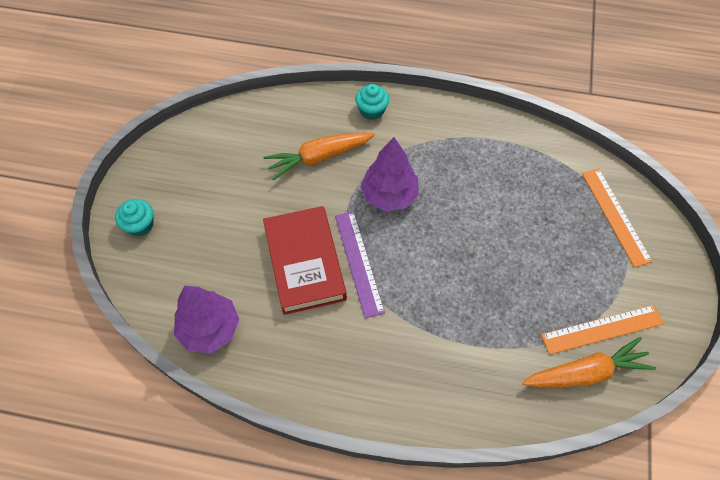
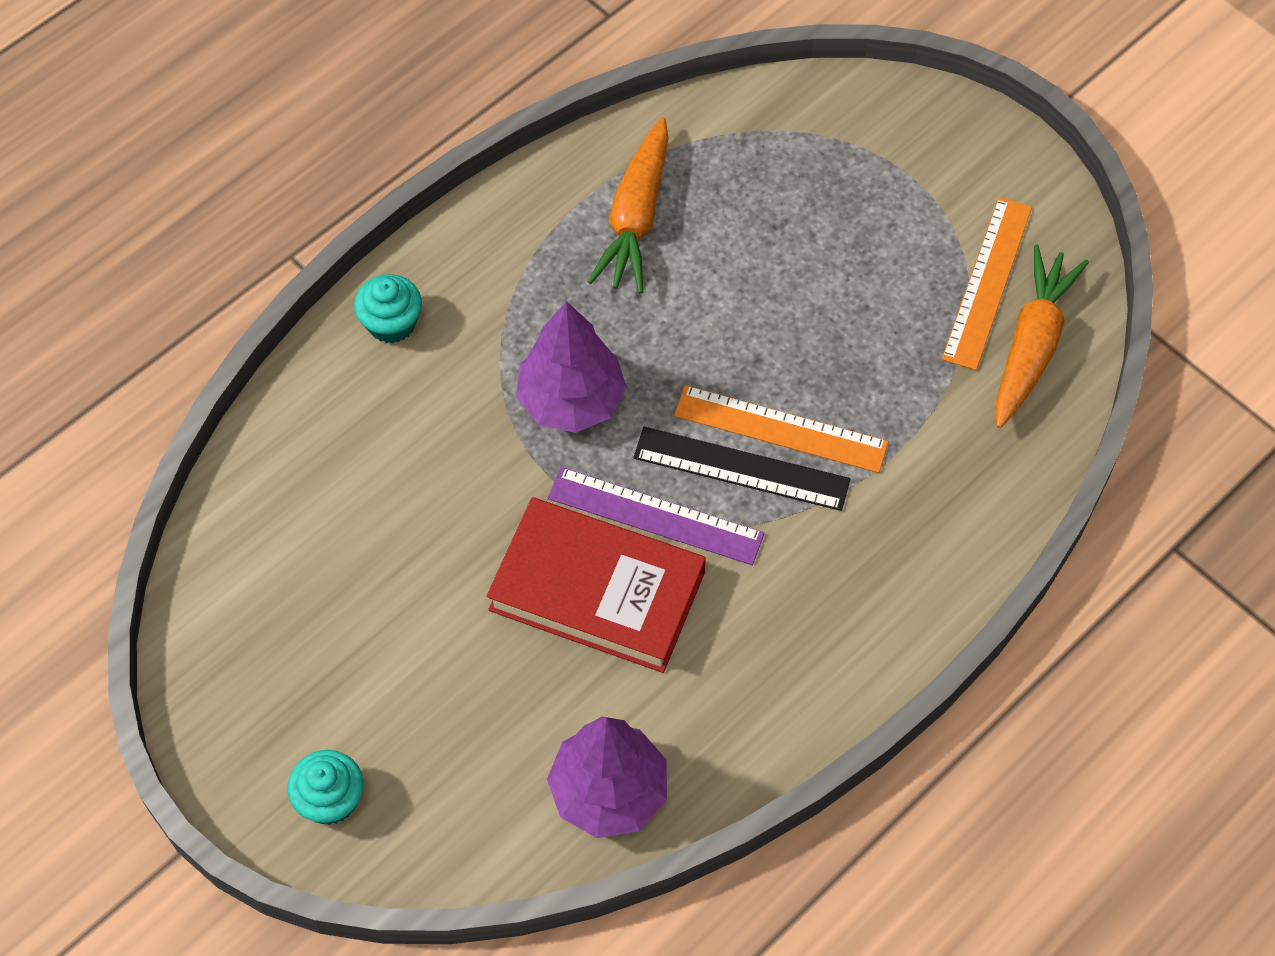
camera: 55 degrees left, 0 degrees up
orange carrot [263,132,375,180] -> orange carrot moved to [588,117,669,293]
orange ruler [582,168,653,267] -> orange ruler moved to [674,385,889,473]
none -> black ruler [633,427,851,511]

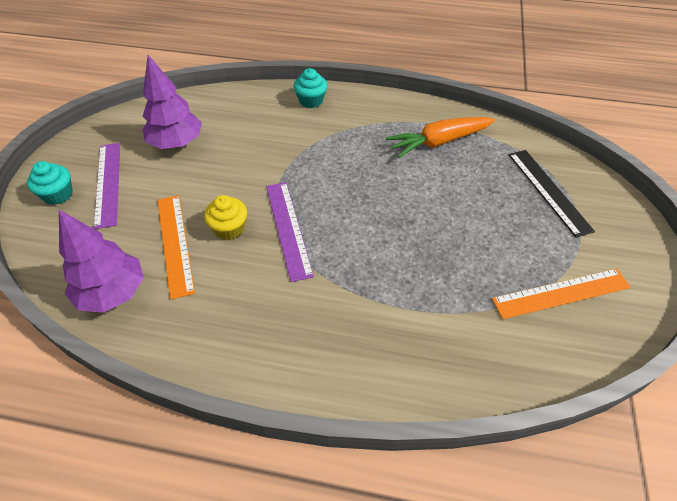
camera: 55 degrees right, 10 degrees down
red book [486,497,706,673] -> yellow cupcake [204,195,247,240]
purple tree [516,301,627,433] -> purple tree moved to [142,55,202,149]
black ruler [633,427,851,511] -> black ruler moved to [509,150,595,238]
orange ruler [674,385,889,473] -> orange ruler moved to [158,195,195,300]
orange carrot [995,245,1089,428] -> none
none -> purple ruler [94,143,120,229]

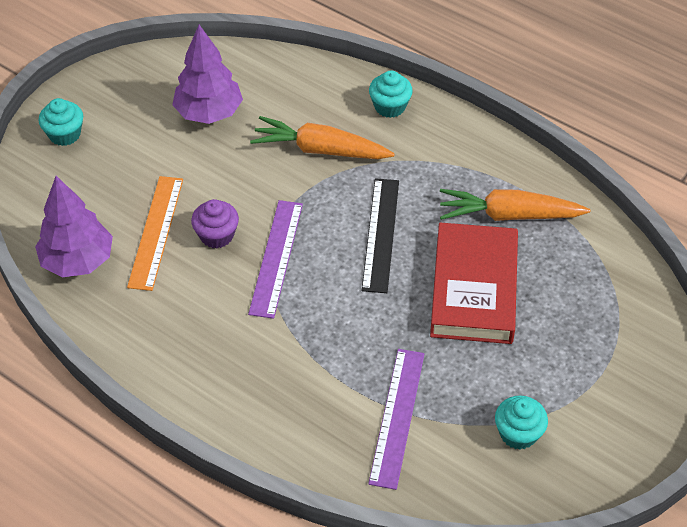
camera: 25 degrees right, 0 degrees up
purple ruler [94,143,120,229] -> purple ruler moved to [368,349,424,490]
yellow cupcake [204,195,247,240] -> purple cupcake [191,199,239,248]
orange ruler [492,268,631,319] -> turquoise cupcake [495,396,548,450]
black ruler [509,150,595,238] -> black ruler moved to [362,178,399,293]
none -> orange carrot [250,116,395,159]
none -> red book [430,223,518,344]

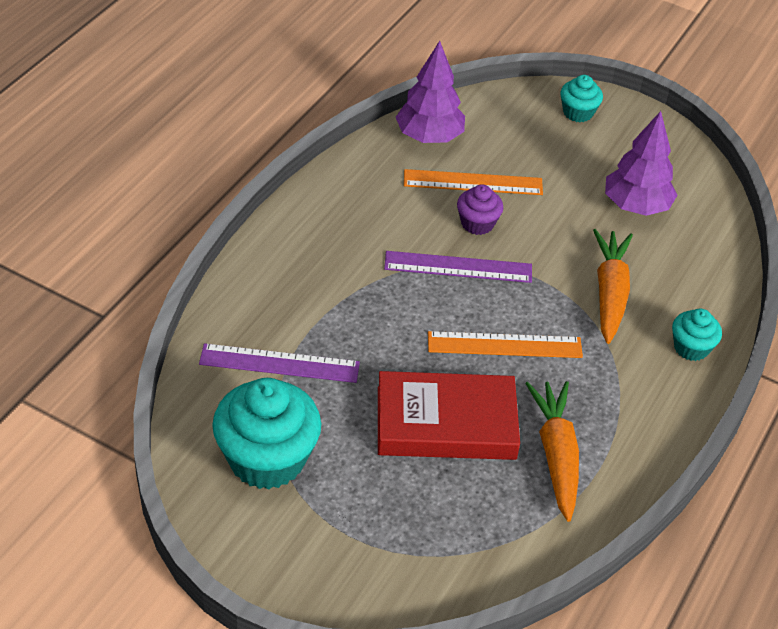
camera: 80 degrees right, 5 degrees down
black ruler [362,178,399,293] -> orange ruler [428,331,583,358]
turquoise cupcake [495,396,548,450] -> turquoise cupcake [212,378,321,489], size x1.95

